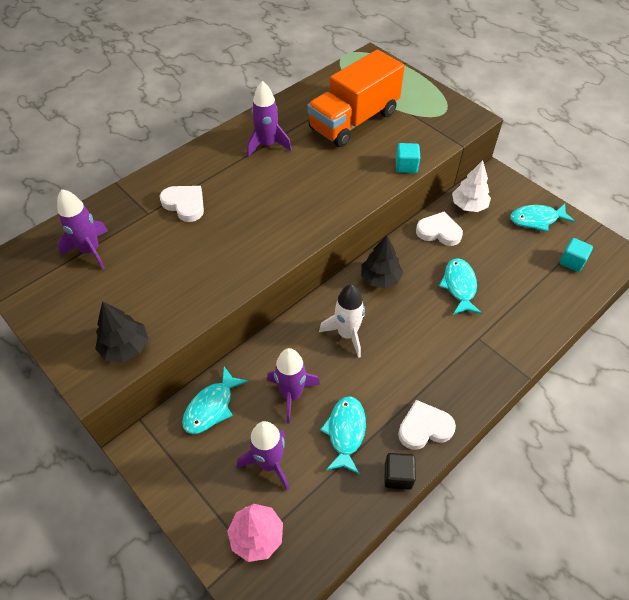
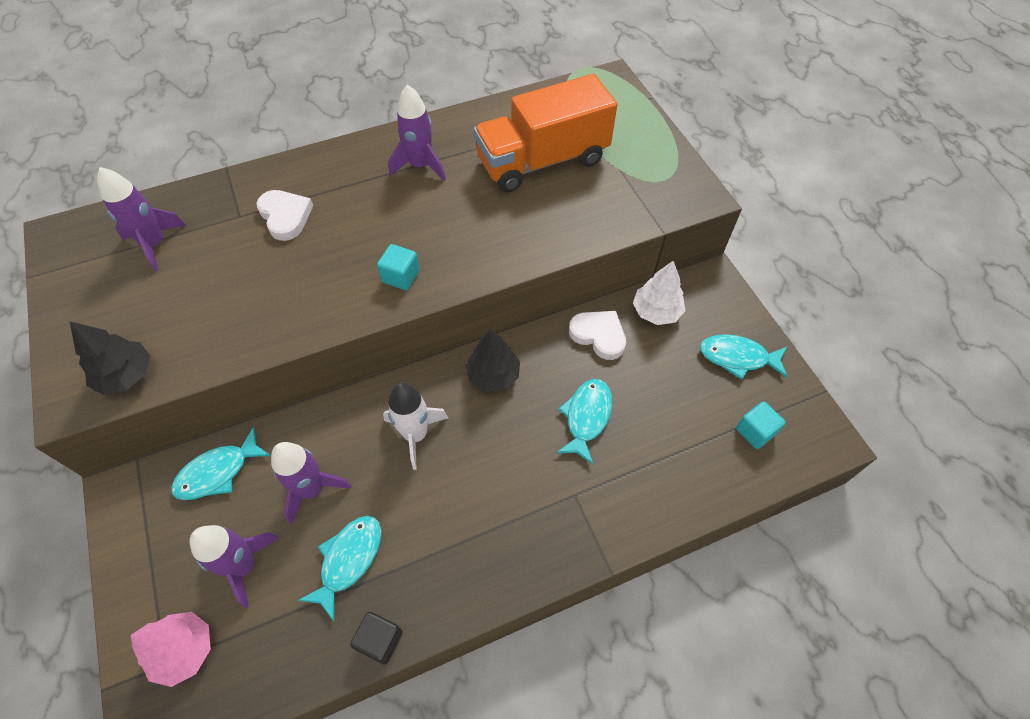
camera: 20 degrees right, 5 degrees up
turquoise cube [395,143,420,173] -> turquoise cube moved to [377,244,420,290]
white heart [398,400,456,450] -> none

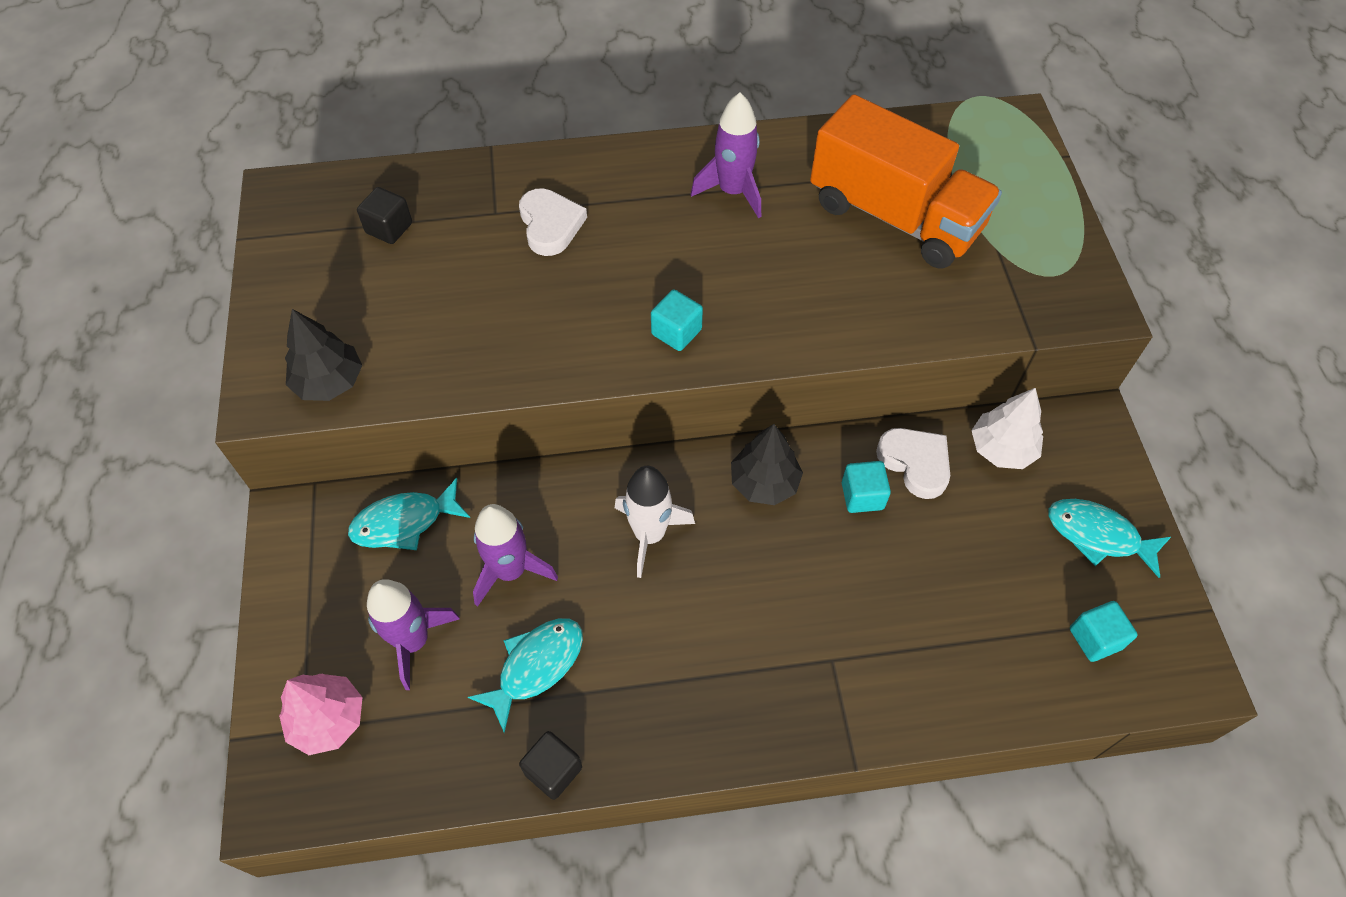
camera: 15 degrees right, 0 degrees up
purple rocket [97,167,186,271] -> black cube [357,187,412,244]
orange truck [474,74,617,192] -> orange truck turned 135 degrees counterclockwise [810,94,1002,268]
turquoise fish [556,379,612,465] -> none
none -> turquoise cube [842,461,891,513]

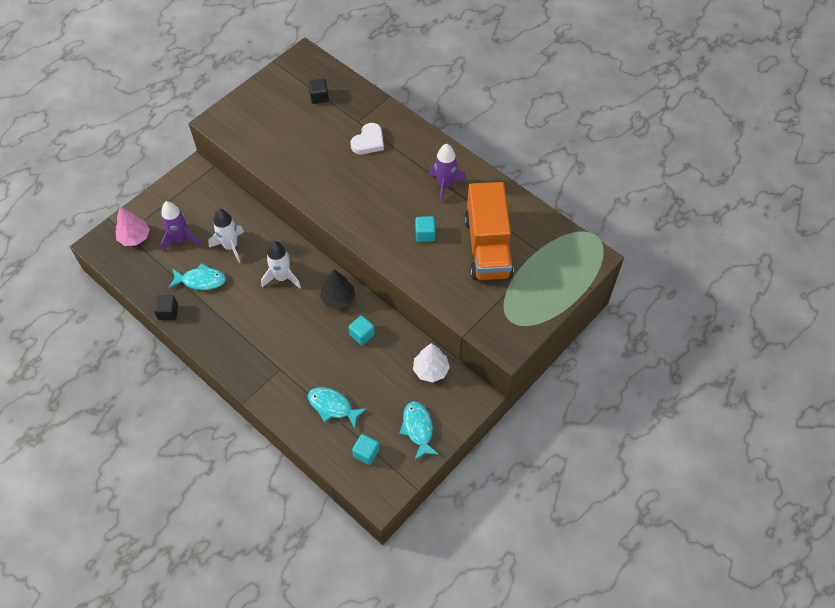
camera: 50 degrees right, 0 degrees up
black tree [285,309,362,401] -> none
turquoise fish [348,478,470,550] -> turquoise fish moved to [308,387,367,429]
purple rocket [473,504,558,607] -> white rocket [208,209,244,263]
turquoise cube [651,290,703,351] -> turquoise cube moved to [415,216,435,242]
white heart [876,428,950,499] -> none

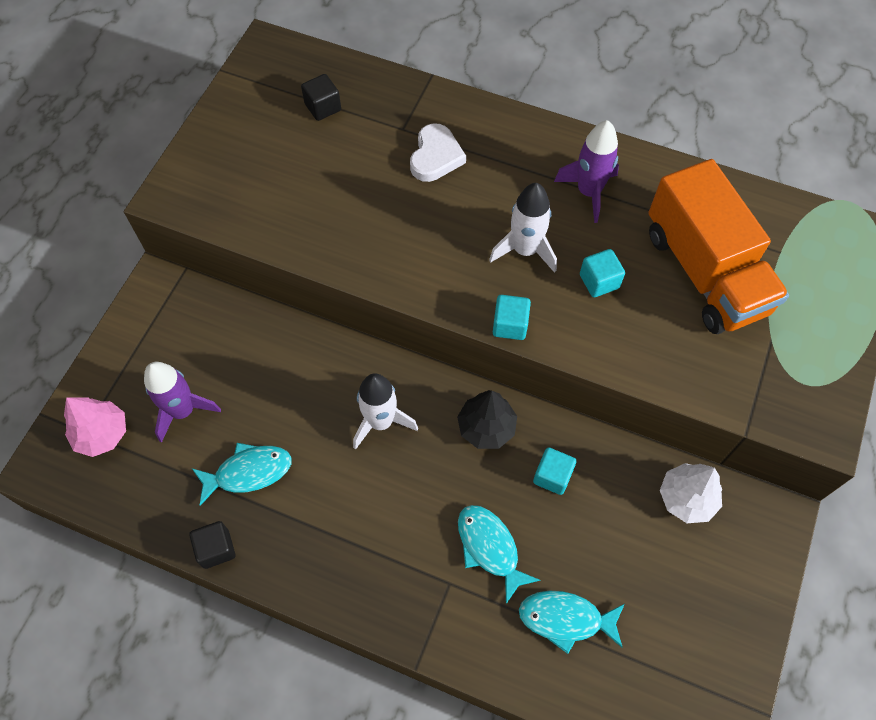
camera: 20 degrees left, 5 degrees up
white rocket [208,209,244,263] -> white rocket moved to [489,183,557,273]
turquoise cube [352,434,379,465] -> turquoise cube moved to [493,295,531,340]
turquoise fish [399,401,439,460] -> turquoise fish moved to [458,505,540,604]

